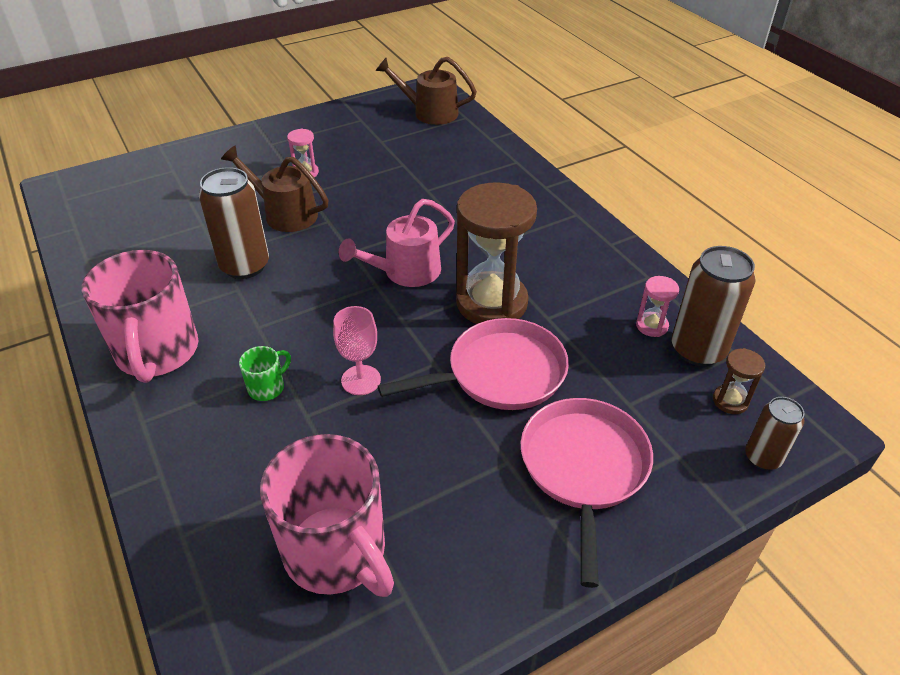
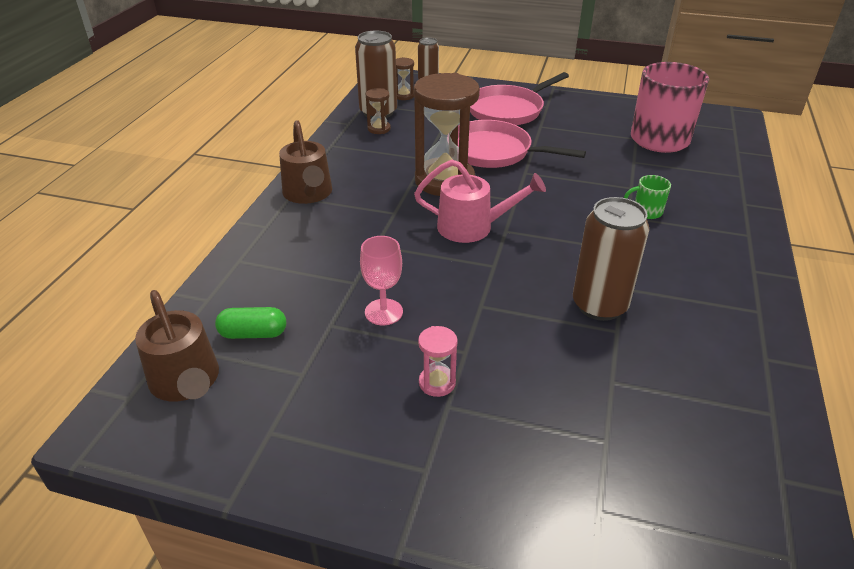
camera: 135 degrees left, 5 degrees down
pink mug [82,250,198,383] -> none
brown watering can [221,145,329,232] -> brown watering can moved to [279,120,332,204]
pink goblet [333,306,381,395] -> pink goblet moved to [360,236,403,325]
pink hourglass [636,276,679,337] -> brown hourglass [366,88,391,134]
none -> green capsule [215,307,286,339]

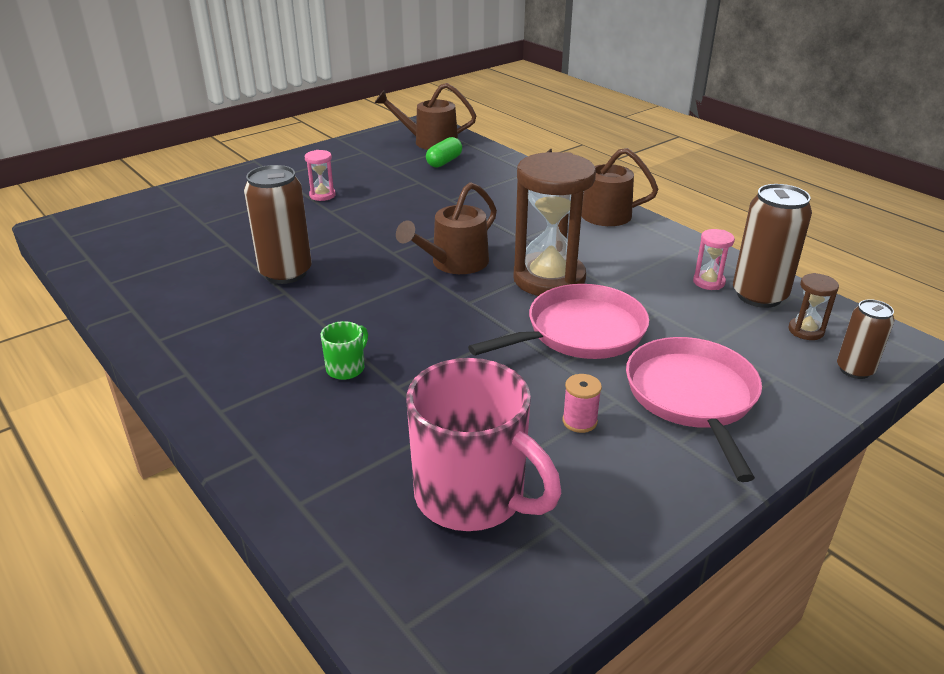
camera: 125 degrees right, 5 degrees down
pink goblet [360,236,403,325] -> none
brown hourglass [366,88,391,134] -> pink hourglass [693,229,735,290]
pink watering can [414,160,546,243] -> brown watering can [396,182,497,274]
none -> pink spool [562,374,602,433]

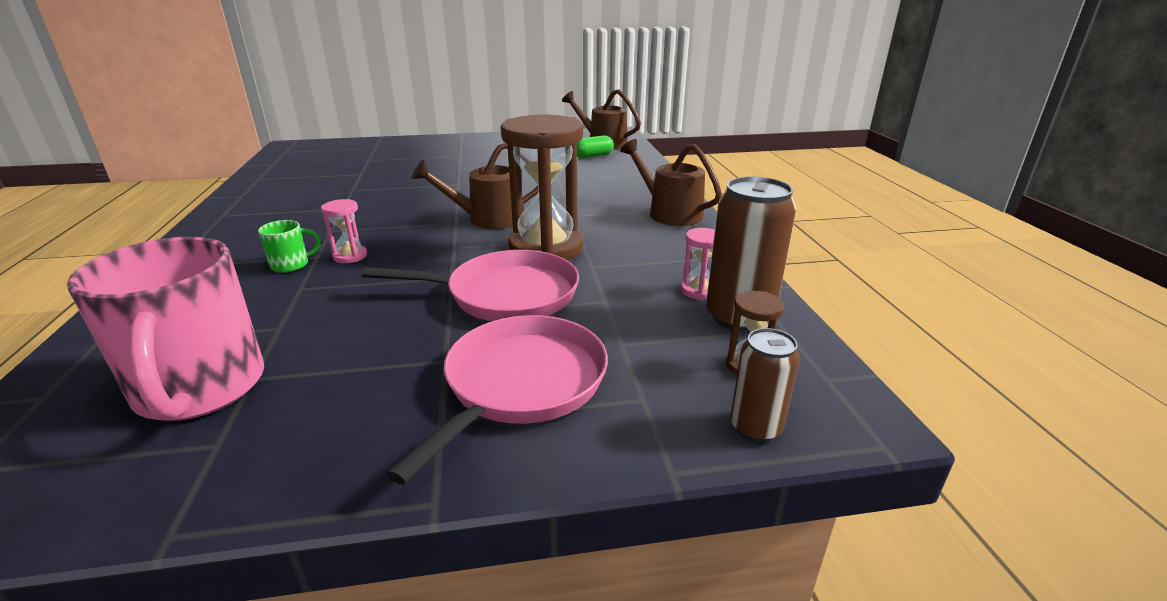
camera: 30 degrees right, 5 degrees down
brown can [244,165,312,284] -> none
pink hourglass [305,150,336,201] -> pink hourglass moved to [321,199,367,263]
pink spool [562,374,602,433] -> none

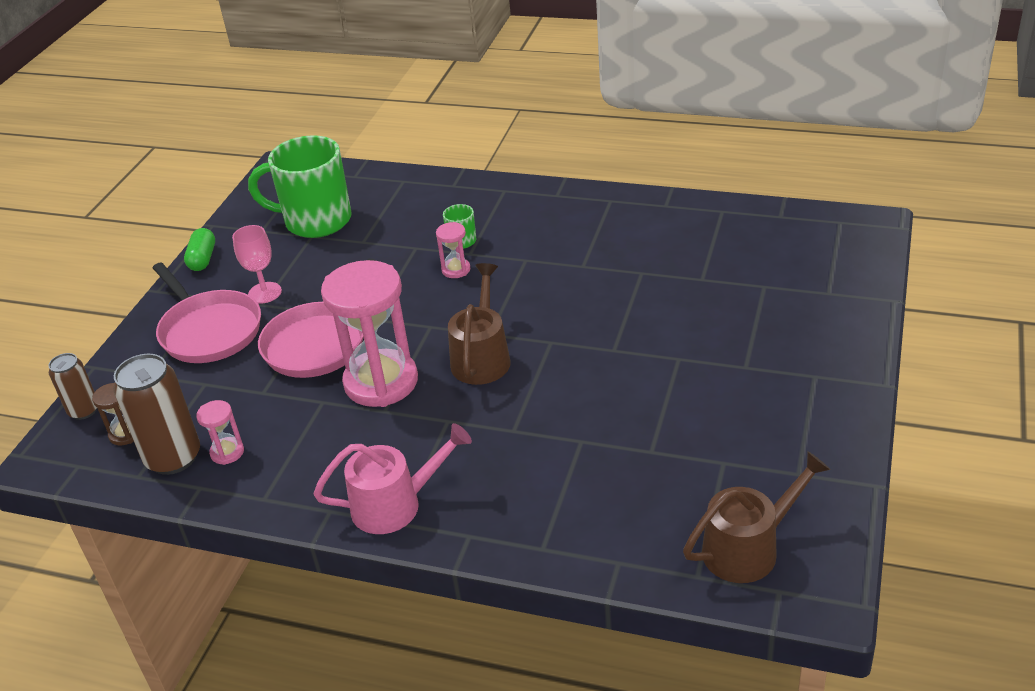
camera: 120 degrees right, 10 degrees up
pink mug [67,237,264,421] -> green mug [248,135,352,238]
brown hourglass [500,115,583,261] -> pink hourglass [321,260,418,407]
green capsule [577,135,614,158] -> green capsule moved to [184,228,215,271]
brown watering can [620,139,722,226] -> pink watering can [313,423,472,534]
none -> pink goblet [232,225,282,304]

